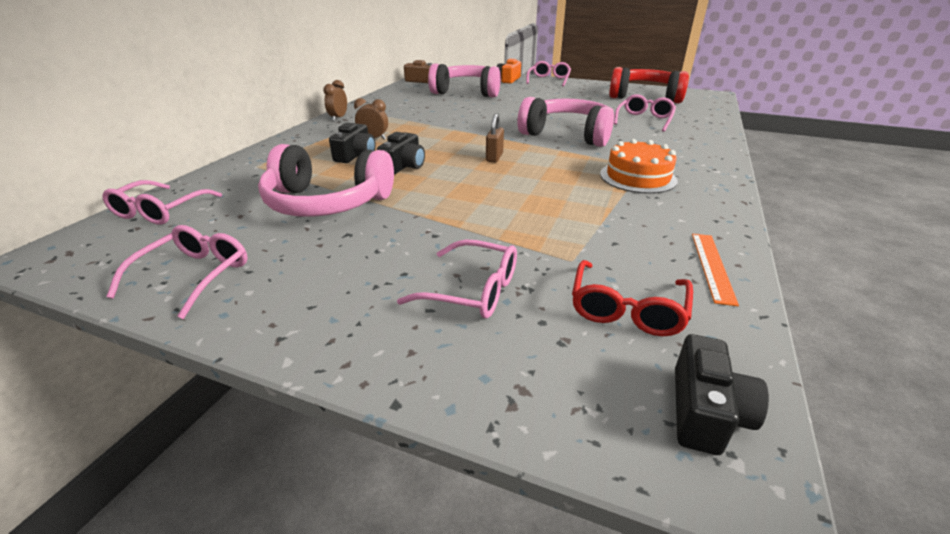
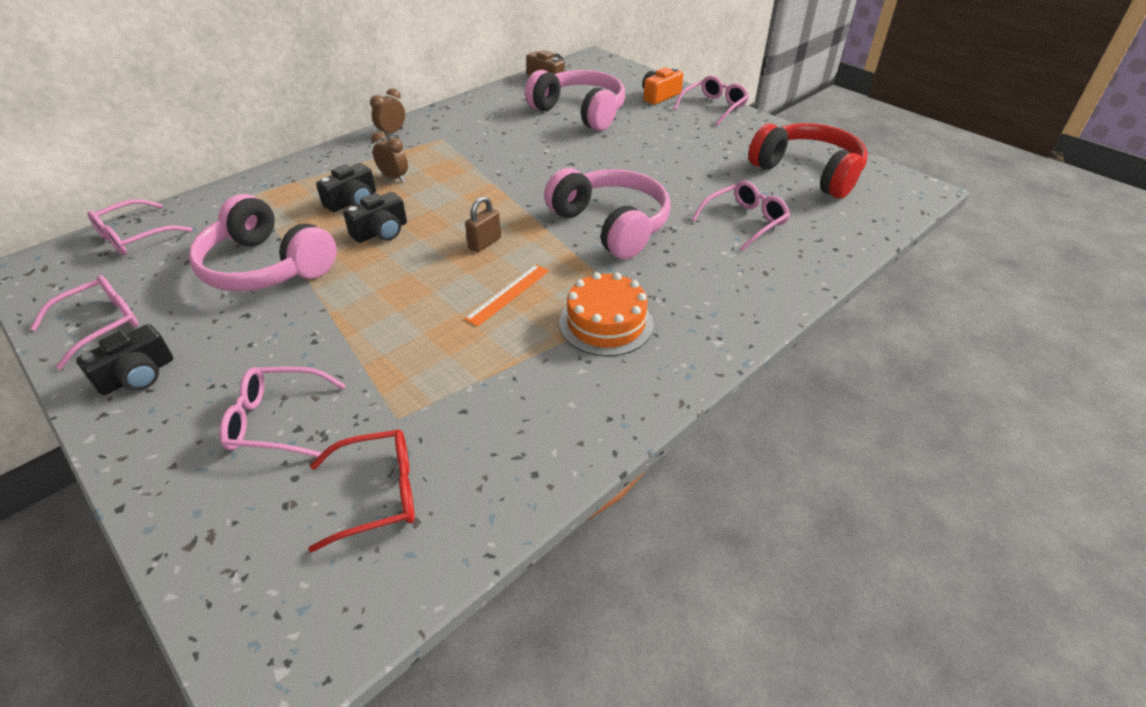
camera: 25 degrees right, 10 degrees up
pink glasses [397,239,517,318] -> pink glasses turned 135 degrees clockwise [219,367,346,457]
red glasses [572,260,693,336] -> red glasses turned 150 degrees counterclockwise [308,429,414,552]
black camera [675,334,769,455] -> black camera moved to [76,324,173,395]
orange ruler [692,234,739,306] -> orange ruler moved to [464,264,549,327]

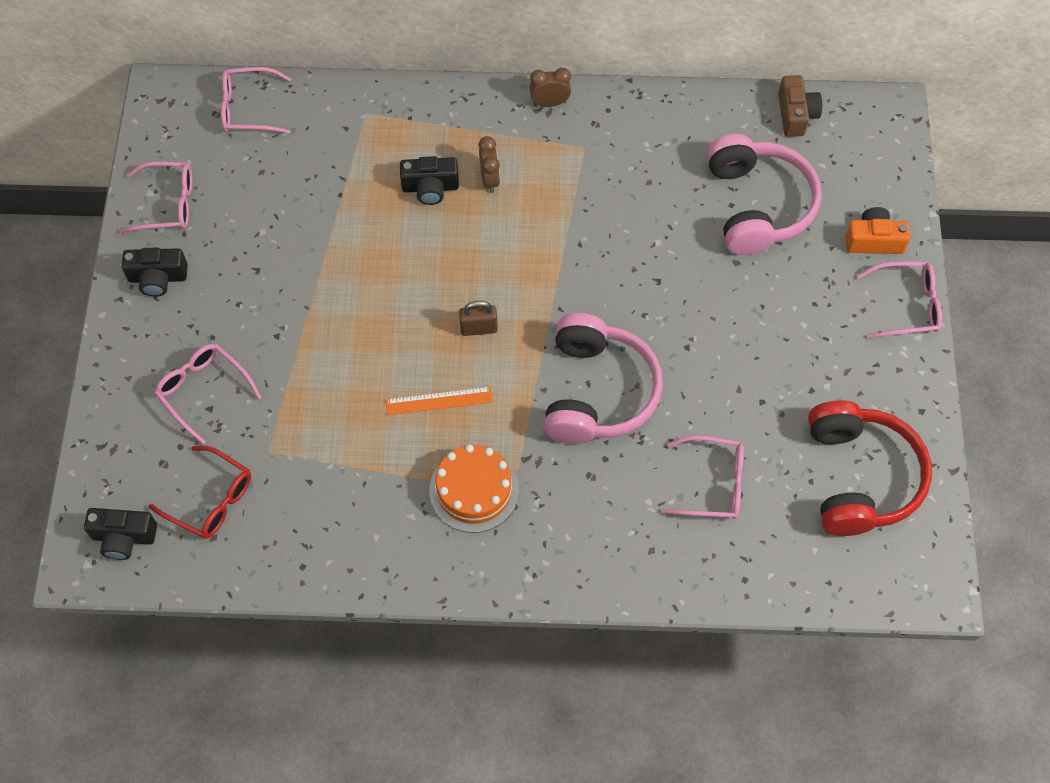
camera: 45 degrees right, 20 degrees up
pink headphones [189,194,337,291] -> none
black camera [343,192,407,243] -> black camera moved to [84,508,157,560]

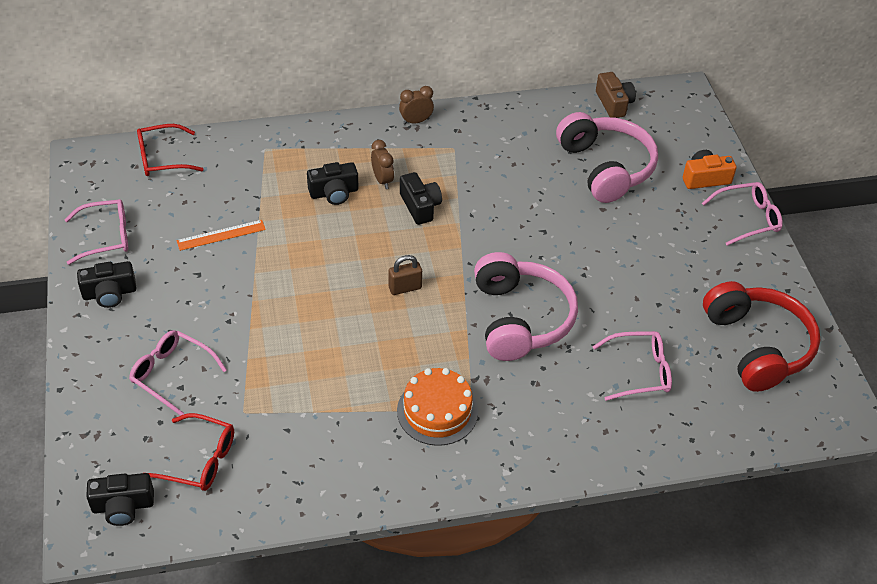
camera: 15 degrees left, 15 degrees down
pink glasses [221,67,292,134] -> red glasses [137,124,204,176]
orange ruler [386,387,493,415] -> orange ruler moved to [176,220,266,251]
none -> black camera [400,172,442,225]

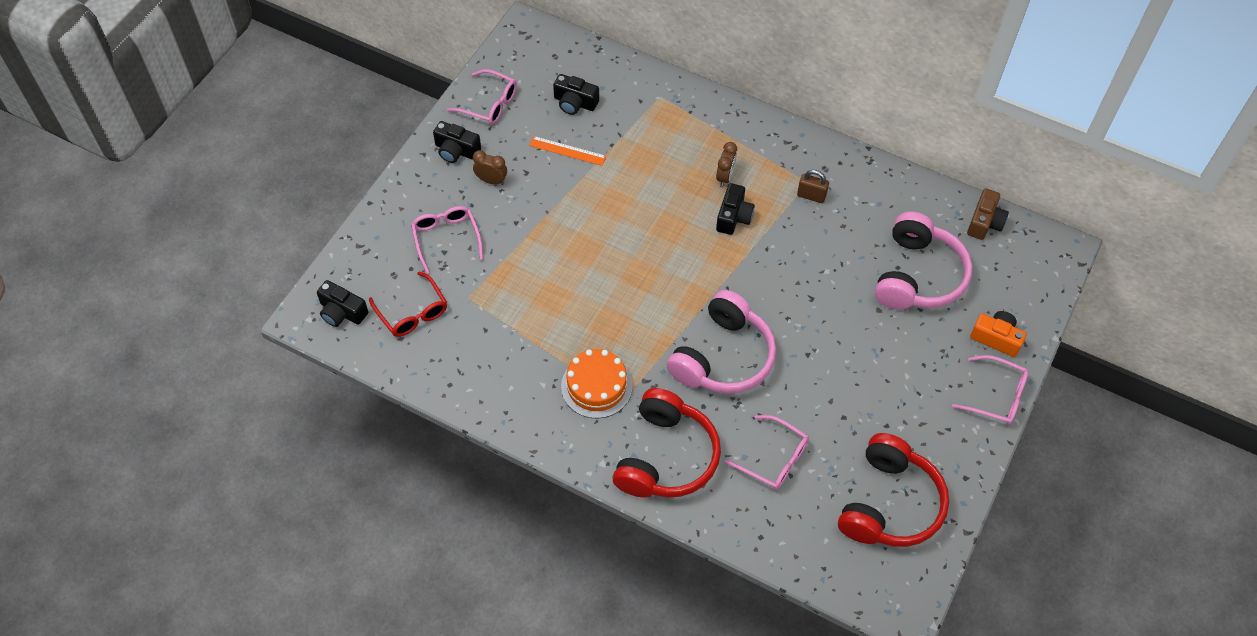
camera: 40 degrees right, 10 degrees up
red glasses [137,124,204,176] -> none
black camera [307,162,359,205] -> black camera moved to [553,74,599,115]
brown padlock [389,255,422,295] -> brown padlock moved to [797,170,829,203]
brown clock [399,86,434,124] -> brown clock moved to [473,150,507,185]
none -> red headphones [612,388,721,497]

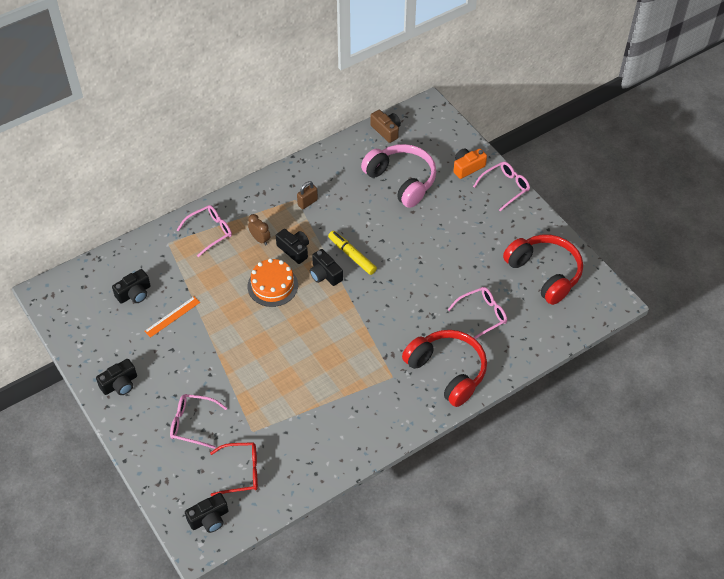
camera: 60 degrees left, 5 degrees down
pink glasses [447,69,517,125] -> pink glasses moved to [177,205,232,257]
brown clock [473,150,507,185] -> none
orange cake [561,349,632,418] -> orange cake moved to [248,258,298,307]
pink headphones [667,290,776,394] -> none
none -> black camera [310,249,343,286]
none -> yellow marker [328,231,377,275]

